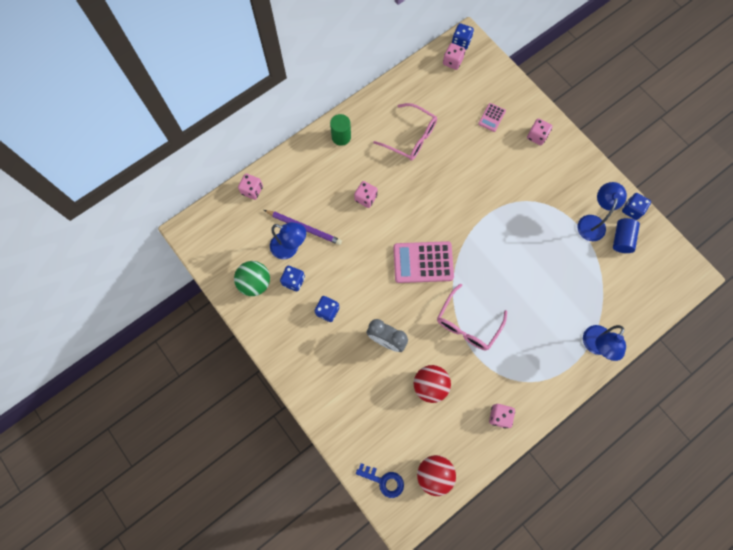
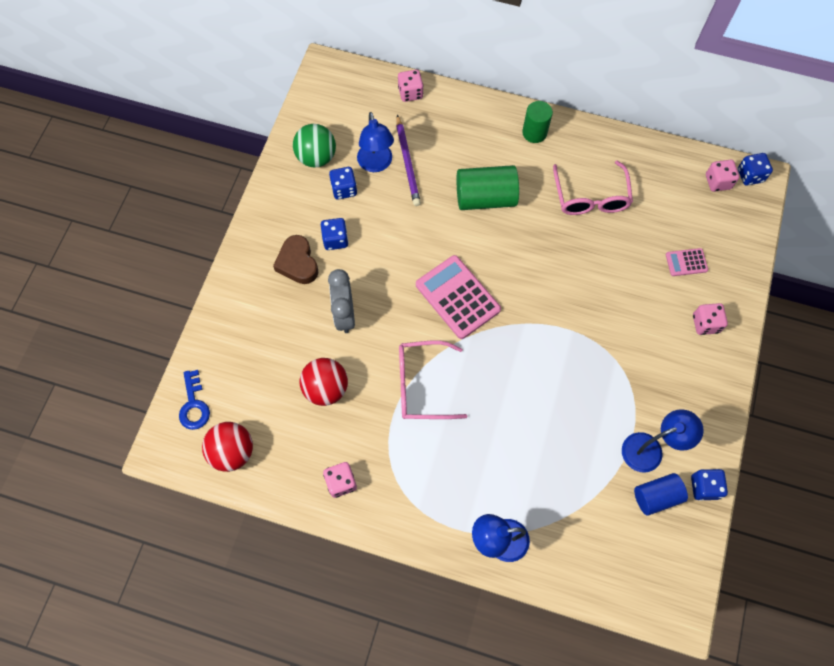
camera: 55 degrees right, 5 degrees down
pink dice [354,181,378,208] -> green cylinder [457,165,519,210]
none -> brown heart [273,235,318,284]

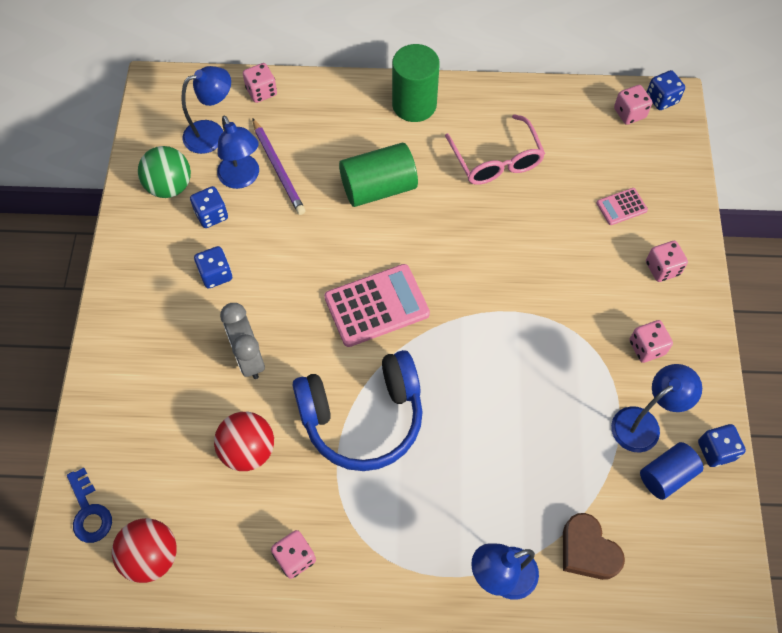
camera: 15 degrees left, 5 degrees down
brown heart [273,235,318,284] -> brown heart moved to [563,513,625,580]
pink glasses [399,340,467,419] -> blue headphones [292,350,423,471]
pink calculator [416,255,501,339] -> pink calculator turned 120 degrees clockwise [324,264,430,347]
green cylinder [522,101,553,143] -> green cylinder [392,44,440,122], size x1.54
none -> blue lamp [182,66,231,154]
none -> pink dice [629,320,673,363]

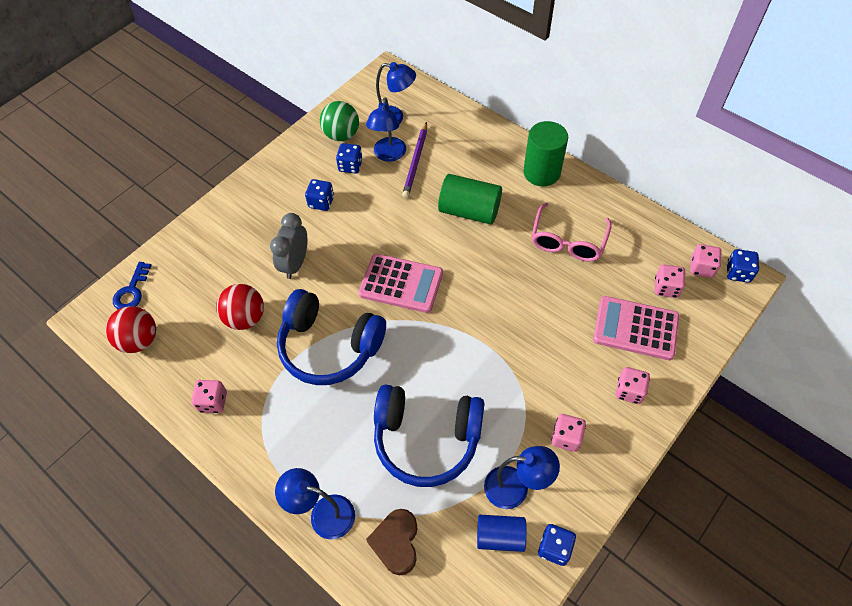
camera: 40 degrees right, 5 degrees down
pink dice [243,63,277,103] -> pink dice moved to [655,264,685,298]
pink calculator [597,188,648,225] -> pink calculator [593,296,679,360], size x2.00
none -> blue headphones [374,384,485,487]

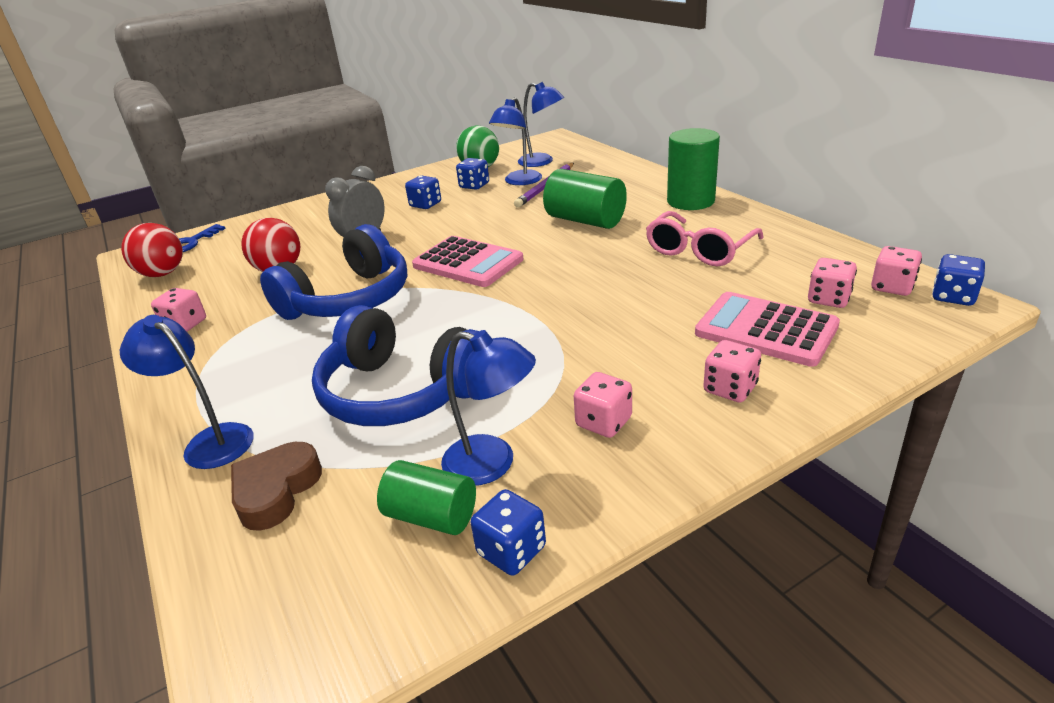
camera: 20 degrees right, 25 degrees down
blue headphones [277,289,386,385] -> blue headphones turned 90 degrees counterclockwise [260,224,407,320]
blue cylinder [477,515,527,552] -> green cylinder [377,460,476,535]

